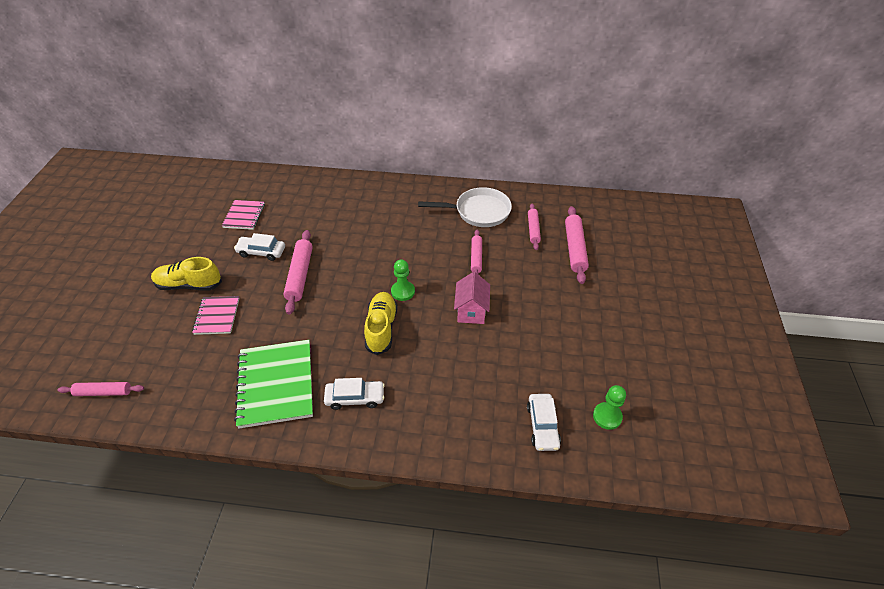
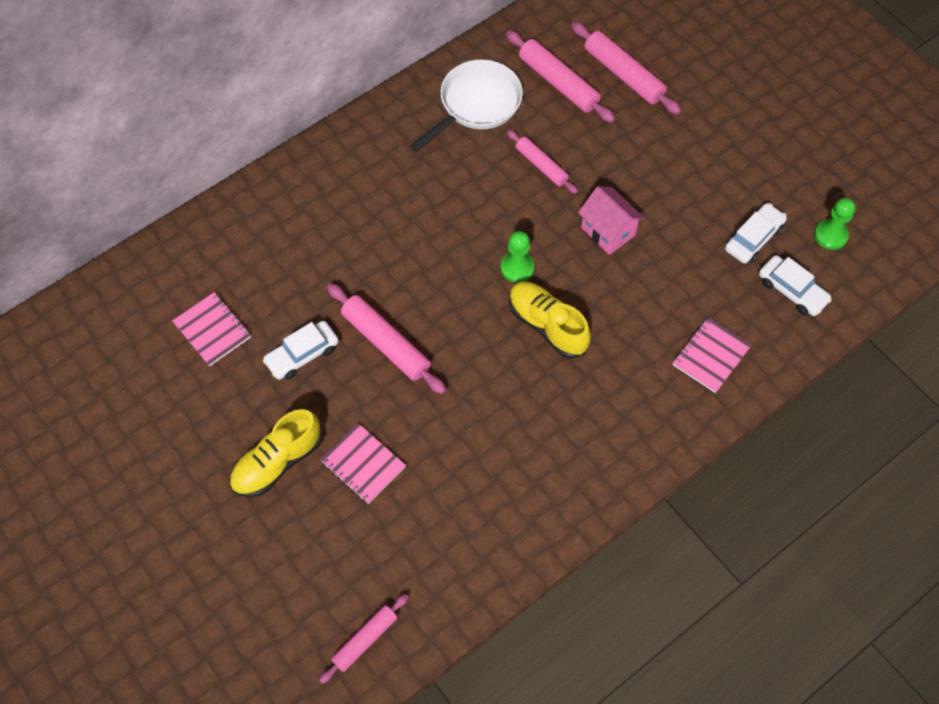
camera: 45 degrees left, 15 degrees up
green notebook [234,340,313,428] -> none
white car [324,378,385,410] -> white car moved to [725,203,787,264]
pink rolling pin [528,204,541,250] -> pink rolling pin [506,30,615,123], size x1.57
none -> pink notebook [673,317,751,393]

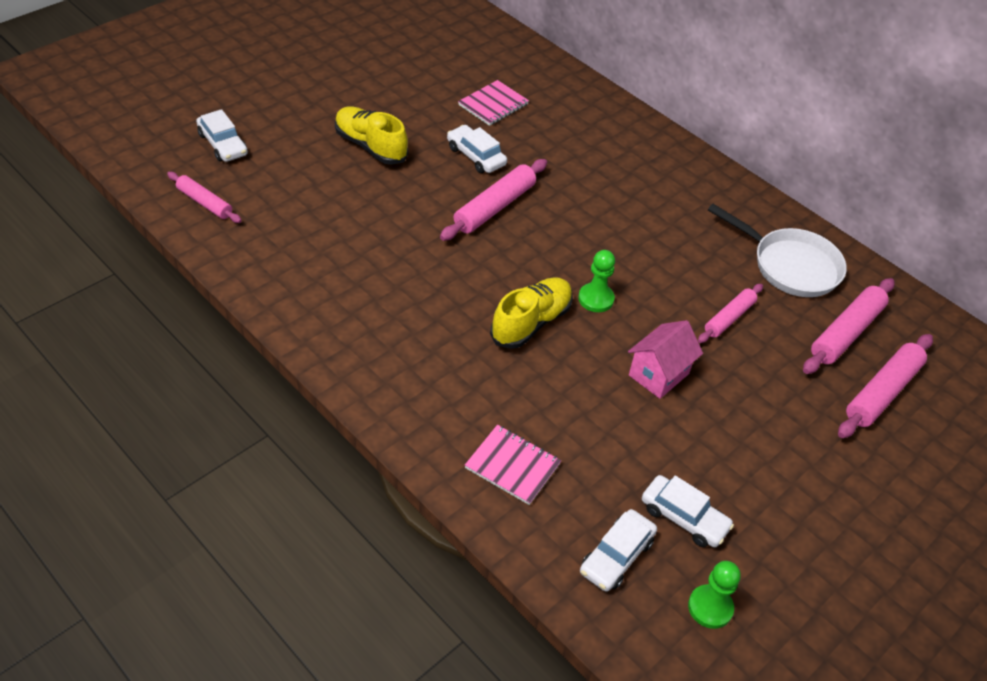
camera: 80 degrees right, 15 degrees down
pink notebook [320,423,406,504] -> none
none -> white car [196,109,248,162]

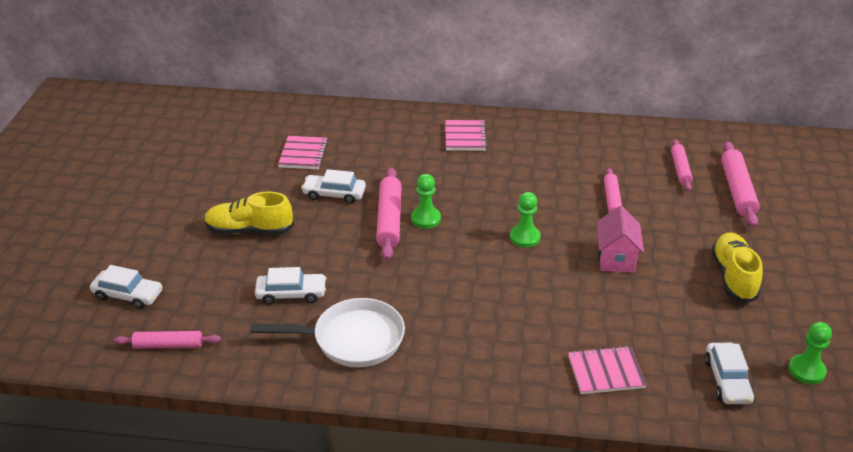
camera: 35 degrees left, 10 degrees down
yellow shoe [490,277,573,349] -> yellow shoe moved to [711,233,763,303]
white car [642,475,734,547] -> white car moved to [255,267,326,305]
white pan [708,204,847,297] -> white pan moved to [251,298,405,367]
pink rolling pin [803,278,894,374] -> pink rolling pin [671,139,693,191], size x0.64
none -> green pawn [411,174,441,229]
none -> pink notebook [445,120,487,151]

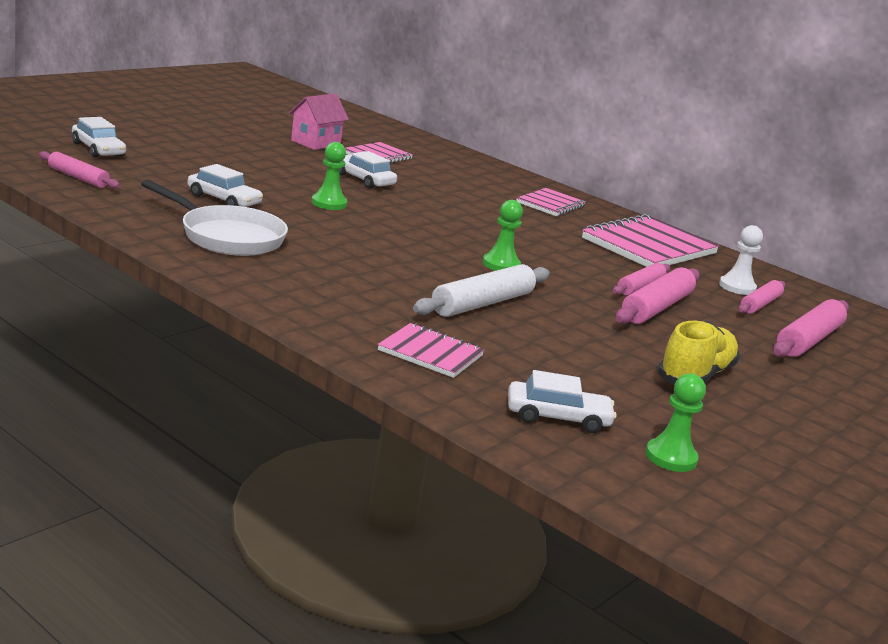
camera: 30 degrees right, 15 degrees down
yellow shoe [204,192,294,235] -> none
pink rolling pin [376,167,402,260] -> pink rolling pin moved to [616,268,700,324]
green pawn [411,174,441,229] -> green pawn moved to [312,142,347,210]
pink house [597,206,644,273] -> pink house moved to [289,93,349,150]
white car [705,343,754,404] -> white car turned 120 degrees counterclockwise [508,370,617,433]
none -> white rolling pin [413,264,550,317]
none -> pink notebook [582,214,720,267]
none -> white pawn [719,225,763,295]

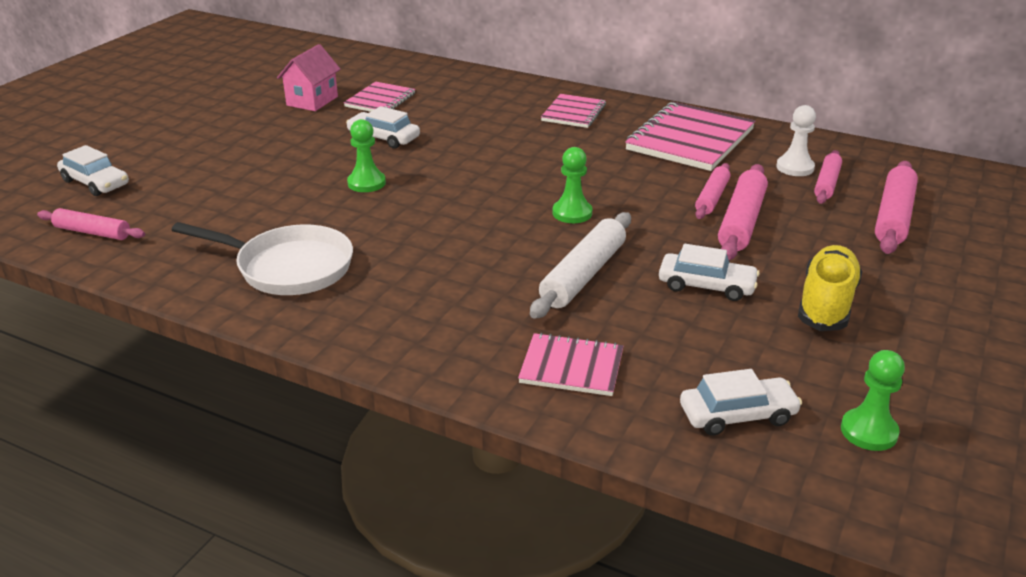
camera: 10 degrees left, 10 degrees up
white car [187,164,263,207] -> white car moved to [659,244,760,301]

